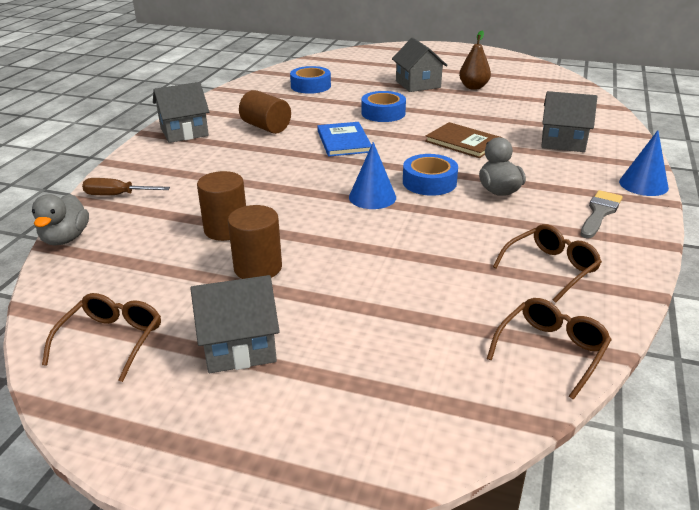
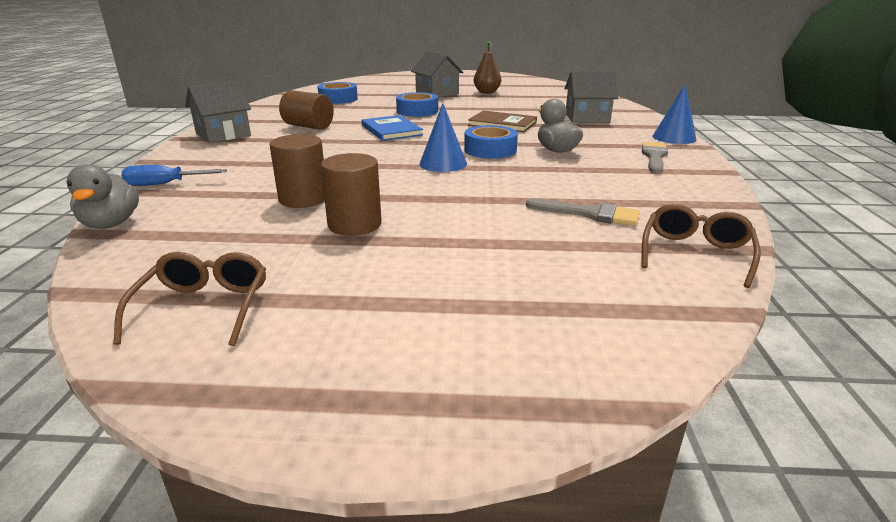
camera: 15 degrees left, 5 degrees down
brown screwdriver [82,178,170,195] -> blue screwdriver [121,165,227,186]
grey house [190,275,280,373] -> none
brown glasses [493,224,602,303] -> none
none -> grey brush [526,198,640,226]

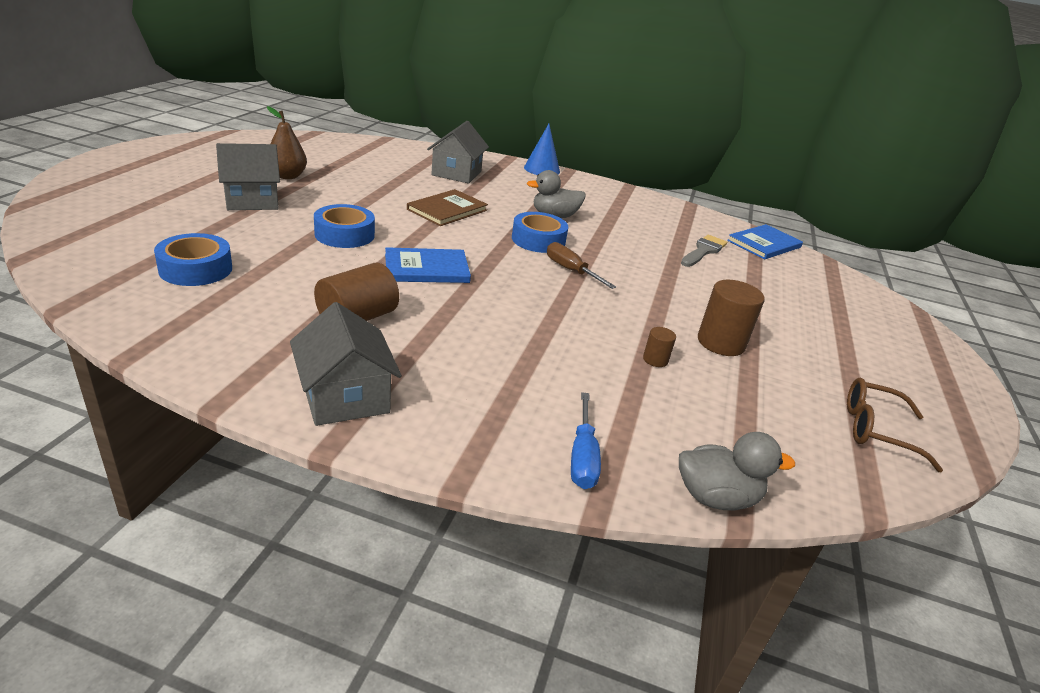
camera: 80 degrees left, 5 degrees up
brown cylinder [270,134,325,208] -> brown cylinder [643,327,676,367], size x0.50
blue cone [419,103,467,172] -> brown screwdriver [547,242,616,289]
brown glasses [641,204,761,288] -> blue book [727,224,803,260]
grey brush [642,142,668,174] -> none

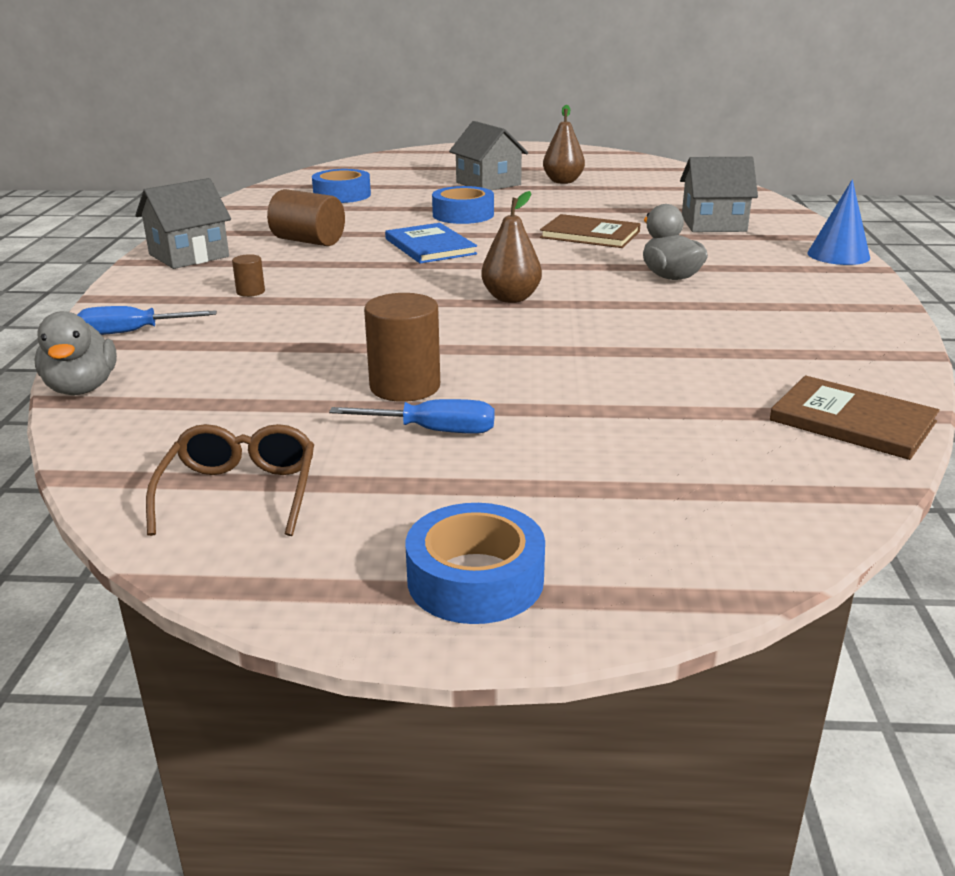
camera: 80 degrees right, 5 degrees down
blue tape [512,212,568,253] -> blue tape moved to [406,503,545,624]
brown screwdriver [547,242,616,289] -> brown pear [481,191,542,303]
brown cylinder [643,327,676,367] -> brown cylinder moved to [232,254,265,297]
grey brush [681,235,727,267] -> none
blue book [727,224,803,260] -> brown book [770,376,940,460]
none -> blue screwdriver [329,399,494,434]

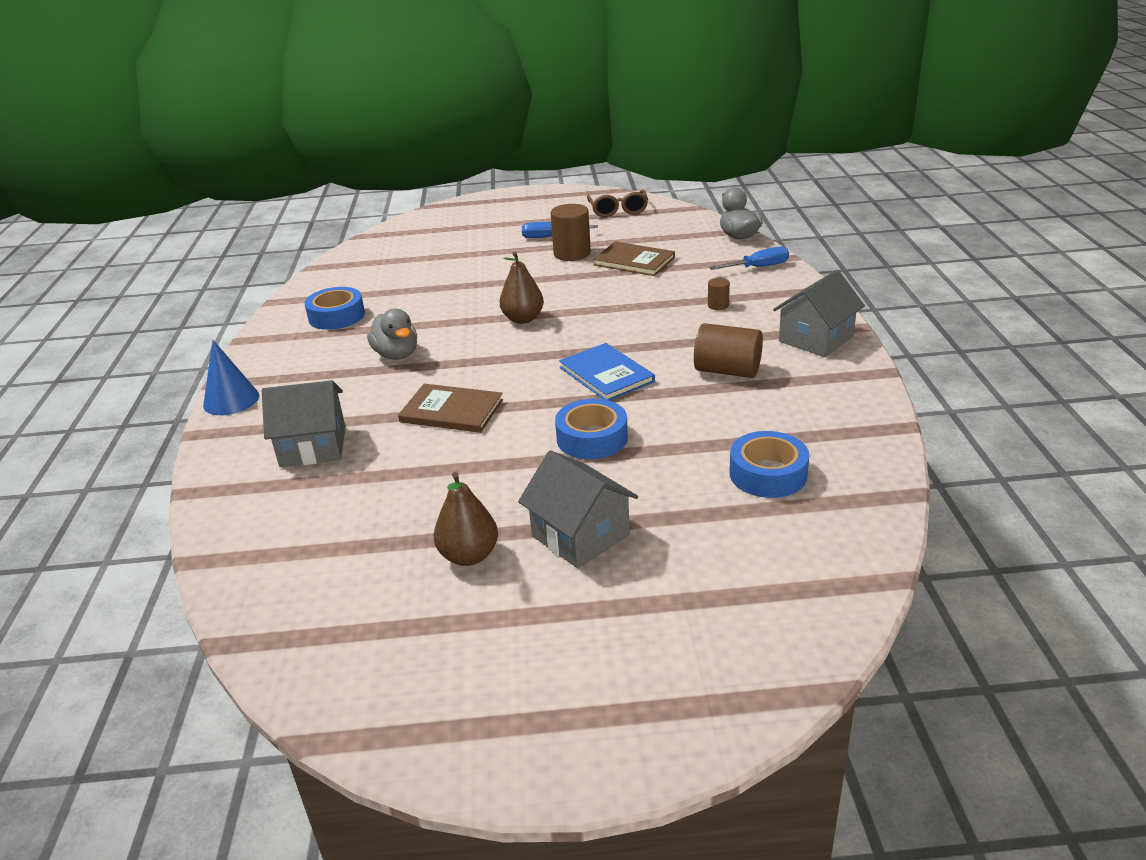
camera: 175 degrees right, 5 degrees up
blue tape [406,503,545,624] -> blue tape moved to [304,287,365,330]
brown book [770,376,940,460] -> brown book moved to [593,242,675,276]

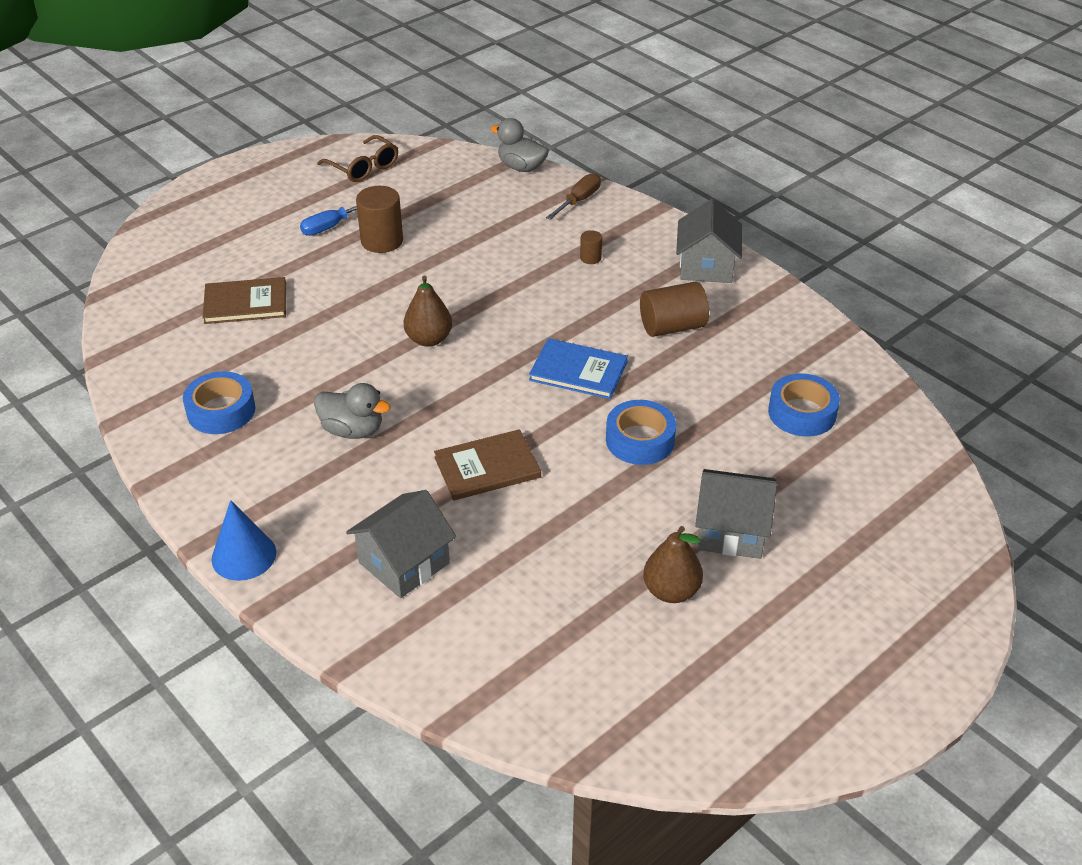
camera: 40 degrees left, 10 degrees up
brown book [593,242,675,276] -> brown book moved to [203,277,286,324]
blue screwdriver [709,246,789,270] -> brown screwdriver [546,173,601,220]

